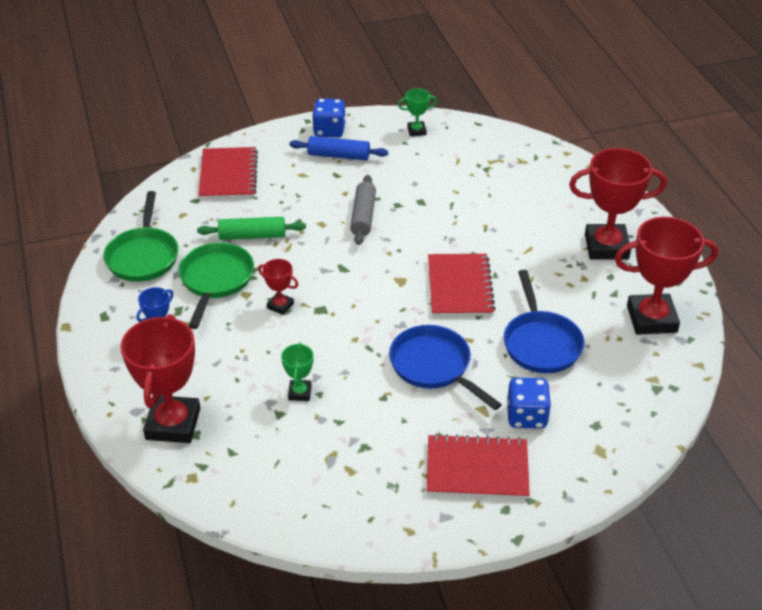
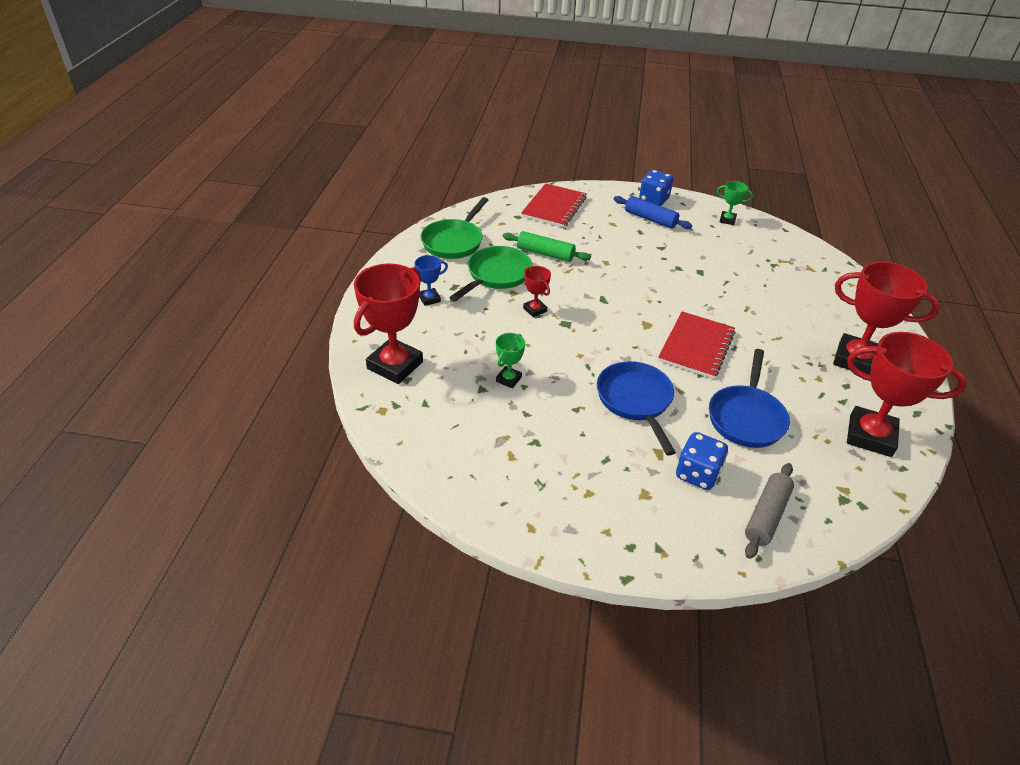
camera: 25 degrees right, 0 degrees up
grey rolling pin [350,175,376,245] -> grey rolling pin moved to [745,463,794,559]
red notebook [427,434,530,499] -> none

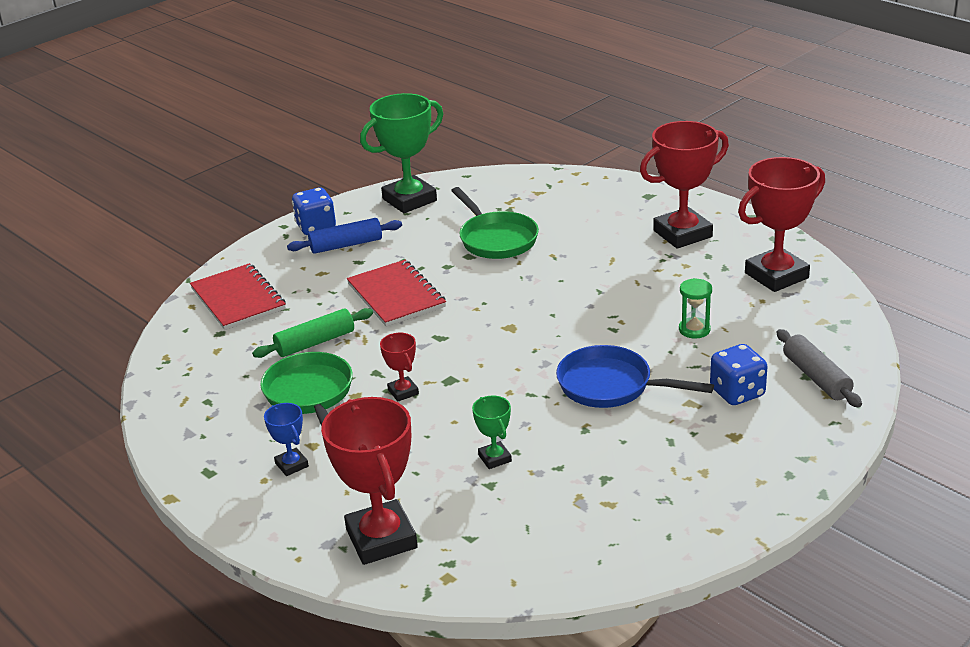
camera: 50 degrees left, 10 degrees down
blue trophy [414,255,448,306] -> blue trophy turned 45 degrees counterclockwise [264,403,309,476]
green pan [420,197,488,259] -> green pan moved to [451,187,539,259]
red trophy [523,266,551,317] -> red trophy turned 60 degrees clockwise [380,333,419,402]
red notebook [658,311,735,379] -> red notebook moved to [347,260,446,327]
blue pan [709,349,790,448] -> green hourglass [679,278,712,338]
green trophy [717,181,753,225] -> green trophy [360,93,443,213], size x2.11

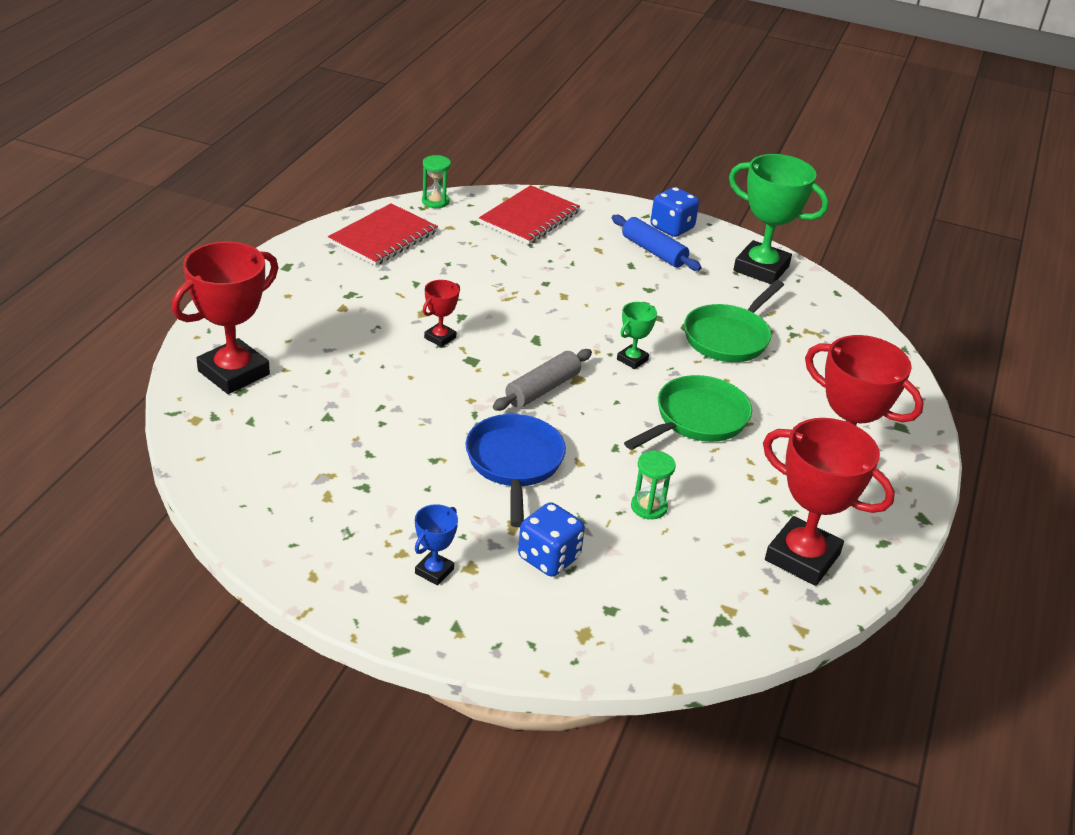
camera: 60 degrees right, 5 degrees up
green rolling pin [252,308,373,358] -> none
green pan [260,352,353,426] -> green pan moved to [624,375,752,450]
blue trophy [264,403,309,476] -> blue trophy moved to [415,504,458,586]
red notebook [347,260,446,327] -> red notebook moved to [328,203,438,266]
green trophy [472,396,512,469] -> green trophy moved to [617,302,657,369]
grey rolling pin [777,329,862,407] -> grey rolling pin moved to [493,349,592,411]
none -> green hourglass [422,155,451,208]

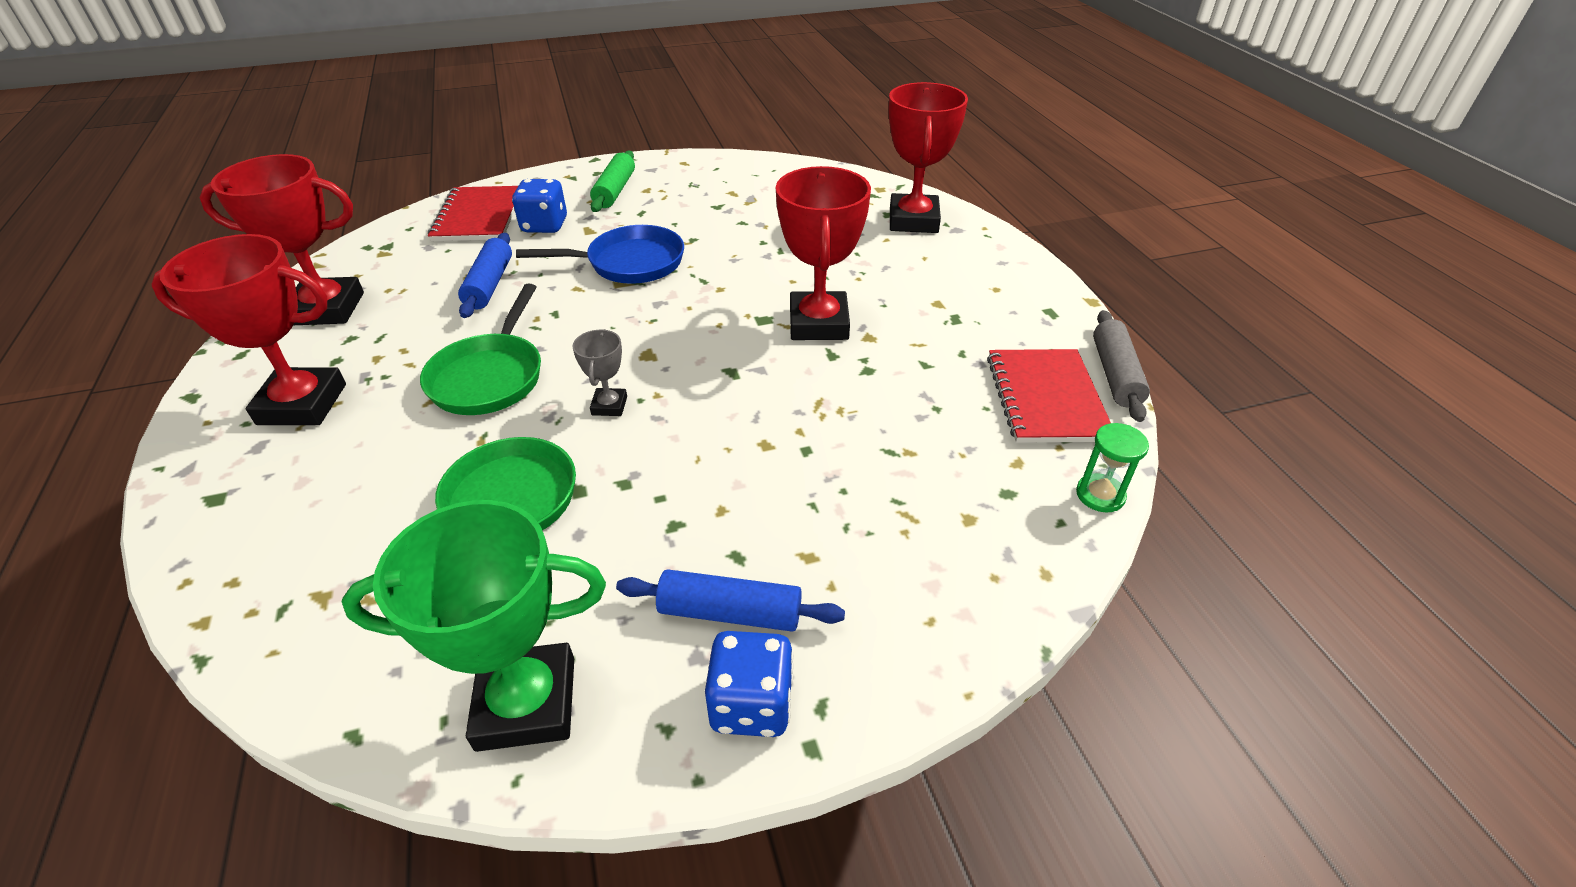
camera: 145 degrees right, 5 degrees up
blue trophy [415,504,458,586] -> green rolling pin [590,151,635,212]
red trophy [423,280,460,347] -> red trophy [776,166,871,340], size x2.11
blue pan [465,414,566,527] -> blue pan turned 60 degrees counterclockwise [516,225,684,284]
red notebook [479,185,580,245] -> red notebook moved to [428,186,518,241]
grey rolling pin [493,349,592,411] -> grey rolling pin moved to [1093,310,1150,422]
green trophy [617,302,657,369] -> grey trophy [572,329,627,416]
green hourglass [631,451,676,519] -> blue rolling pin [458,233,512,318]

